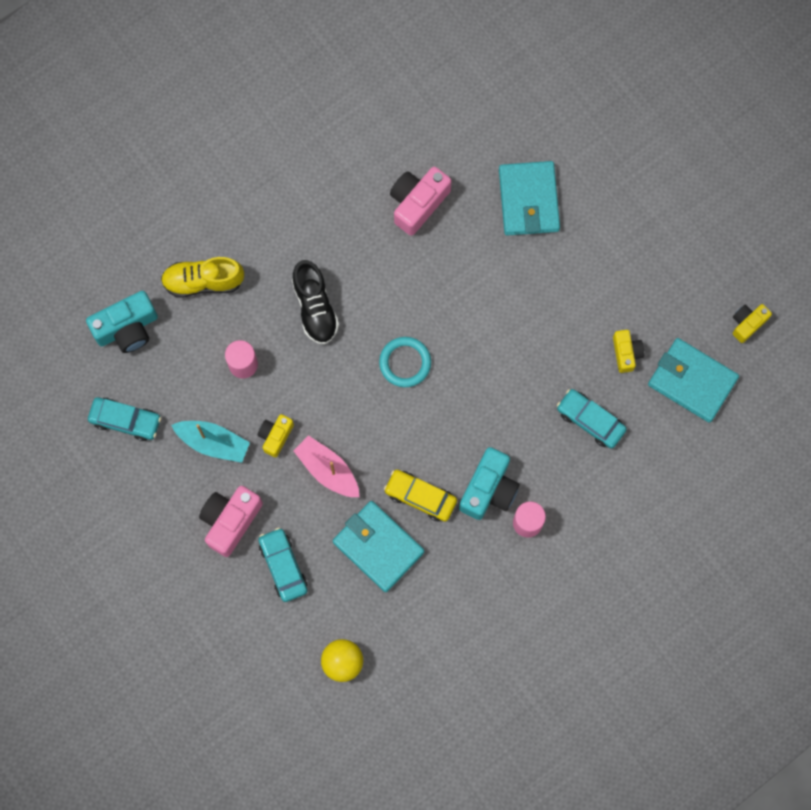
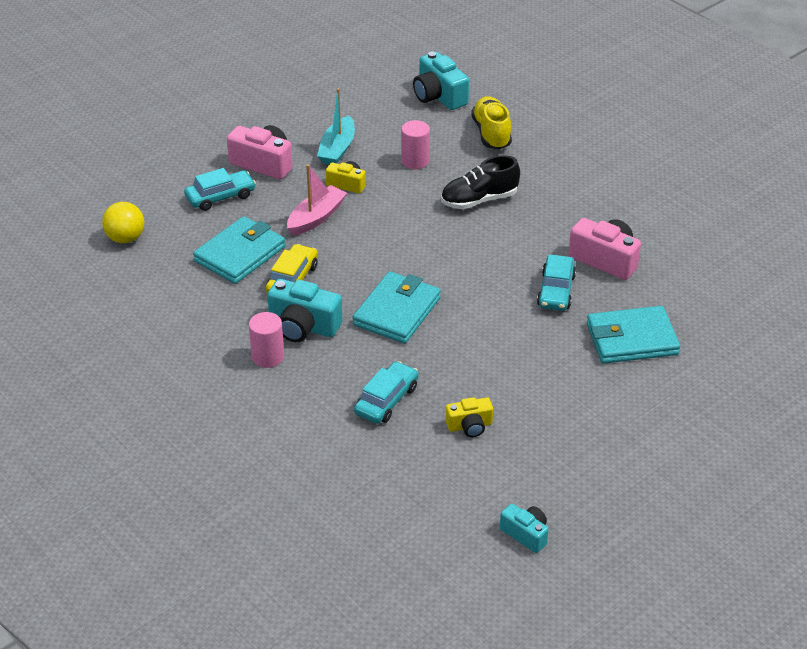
camera: 85 degrees right, 35 degrees down
turquoise car [88,397,161,441] -> turquoise car moved to [537,254,576,311]
turquoise ring [379,337,431,387] -> none
turquoise wallet [648,338,739,423] -> turquoise wallet moved to [353,271,441,344]
yellow camera [733,304,772,343] -> turquoise camera [500,504,549,553]

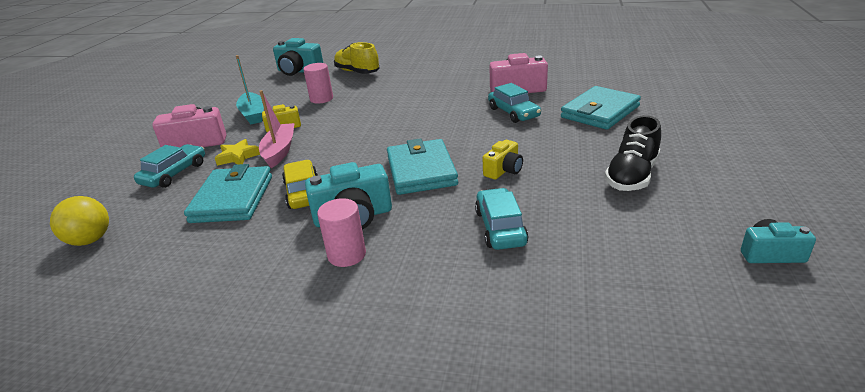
camera: 35 degrees left, 10 degrees down
black shoe [441,155,520,209] -> black shoe moved to [605,115,661,191]
yellow camera [445,397,493,437] -> yellow camera moved to [483,140,523,180]
none -> yellow star [215,139,260,166]

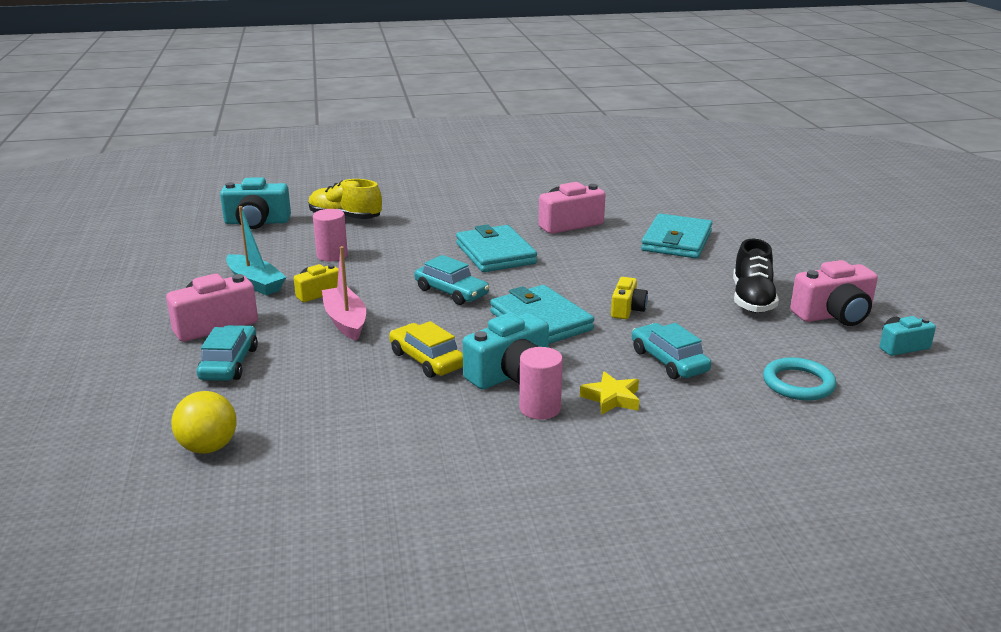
camera: 25 degrees left, 5 degrees down
turquoise wallet [184,164,272,223] -> turquoise wallet moved to [456,224,537,272]
yellow star [215,139,260,166] -> yellow star moved to [580,371,639,415]
turquoise car [488,83,541,123] -> turquoise car moved to [414,255,490,305]
none -> turquoise ring [763,357,837,401]
none -> pink camera [790,260,878,326]

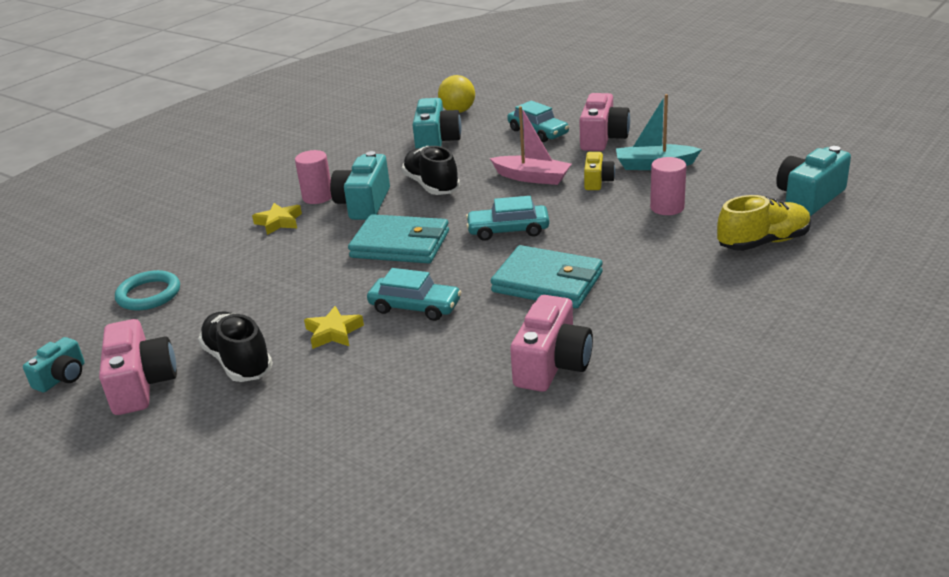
camera: 140 degrees right, 5 degrees up
yellow car [389,321,463,378] -> black shoe [402,146,460,195]
yellow camera [611,277,648,319] -> none
turquoise car [632,323,711,379] -> turquoise car moved to [367,268,461,321]
turquoise wallet [641,214,713,258] -> none
pink camera [790,260,878,326] -> pink camera turned 135 degrees clockwise [99,319,177,415]
none -> yellow star [304,306,364,349]
none -> turquoise camera [413,98,461,149]

